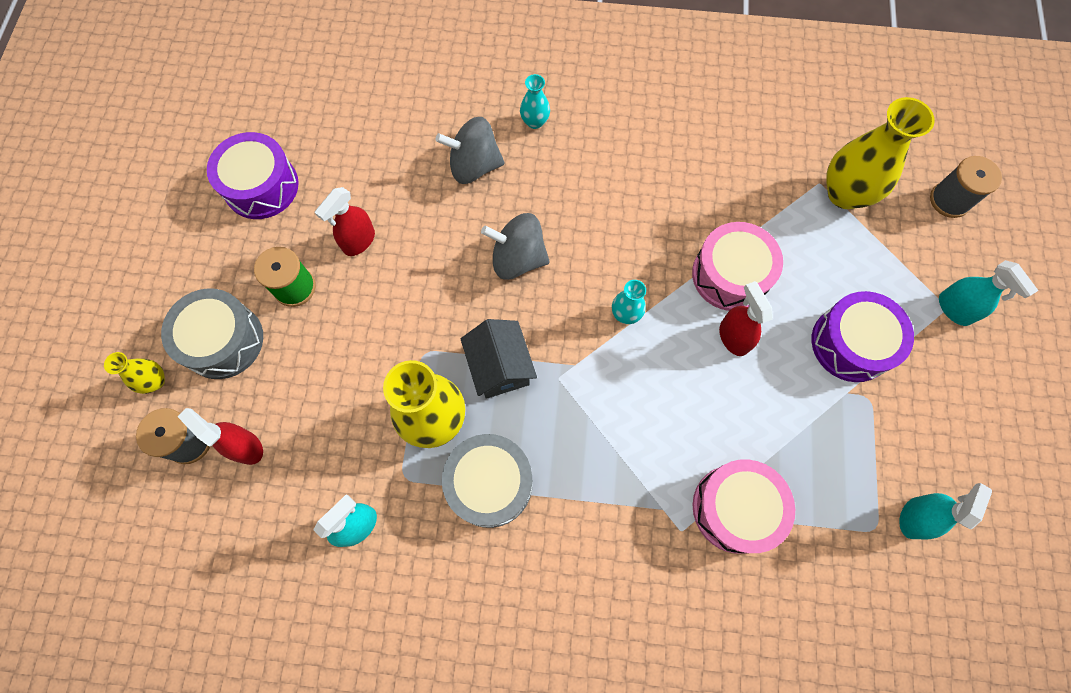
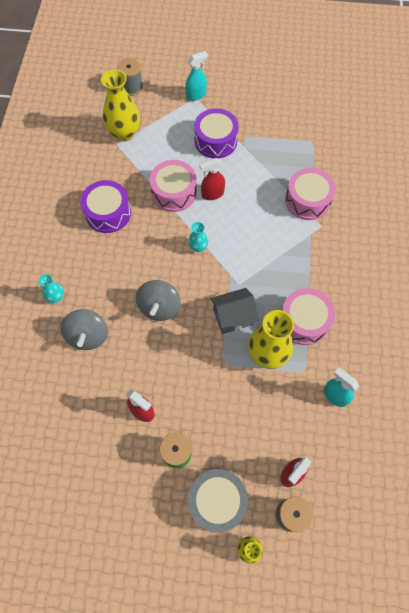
camera: 90 degrees left, 5 degrees down
purple drum [207,132,299,219] -> purple drum moved to [80,180,131,233]
grey drum [442,434,532,528] -> pink drum [282,288,335,345]
turquoise spray bottle [899,483,992,539] -> none

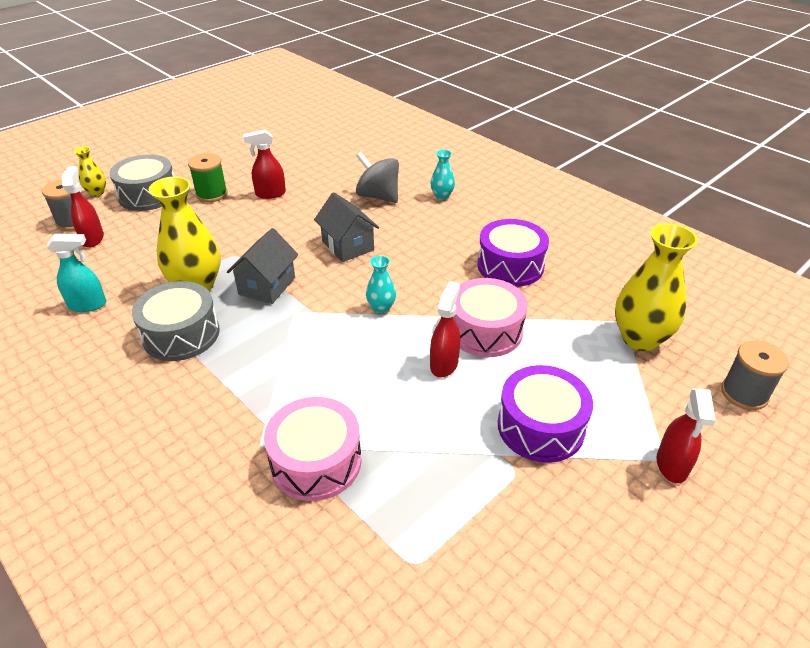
camera: 130 degrees right, 25 degrees down
grey spinning top [136,280,181,321] -> grey house [314,192,379,262]
turquoise spray bottle [185,51,208,101] -> red spray bottle [657,388,716,483]
pink drum [282,288,335,345] -> grey drum [132,281,220,361]

